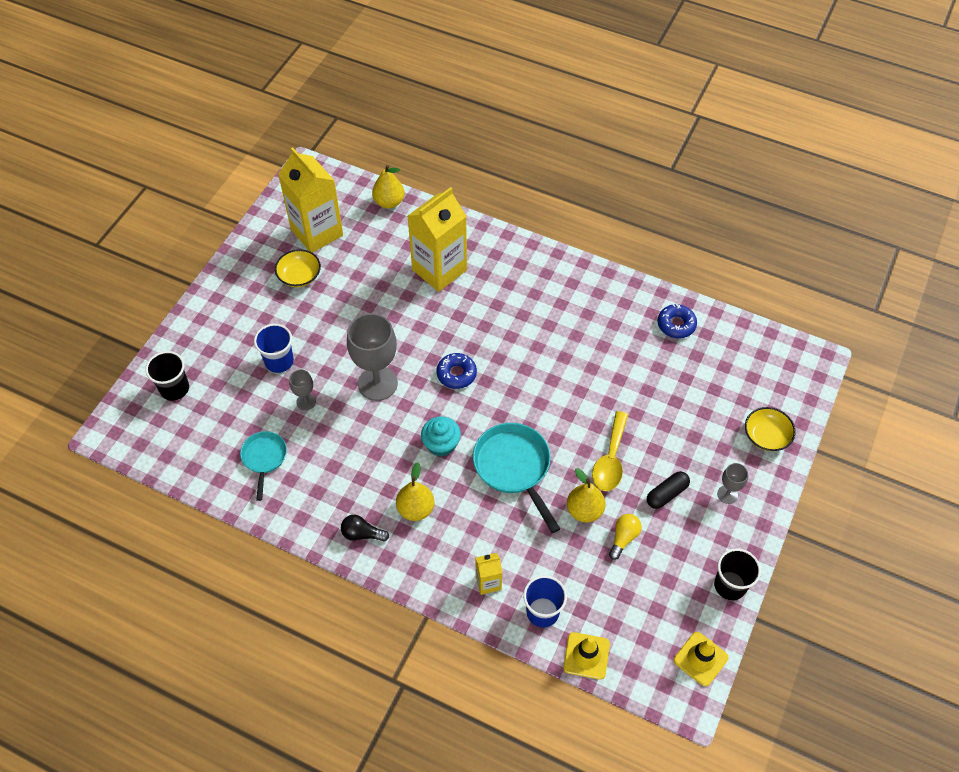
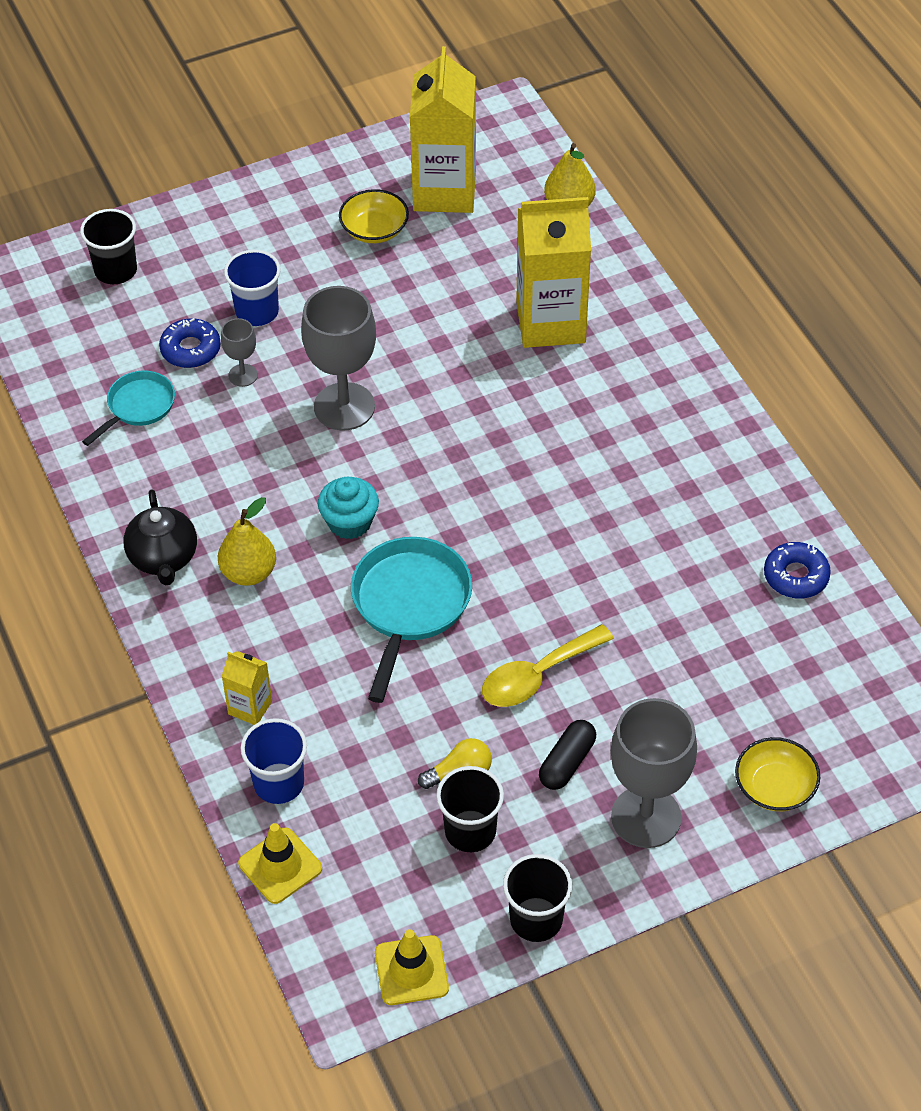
camera: 40 degrees right, 5 degrees down
black light bulb [341,515,389,542] -> black teapot [124,489,197,586]
blue donut [436,353,477,389] -> blue donut moved to [159,318,221,368]
yellow pear [567,468,606,523] -> none
black capsule [647,471,690,509] -> black capsule turned 60 degrees counterclockwise [539,720,596,790]
grey goblet [717,463,748,504] -> grey goblet [611,698,697,848], size x2.07
none -> black cup [436,766,504,852]

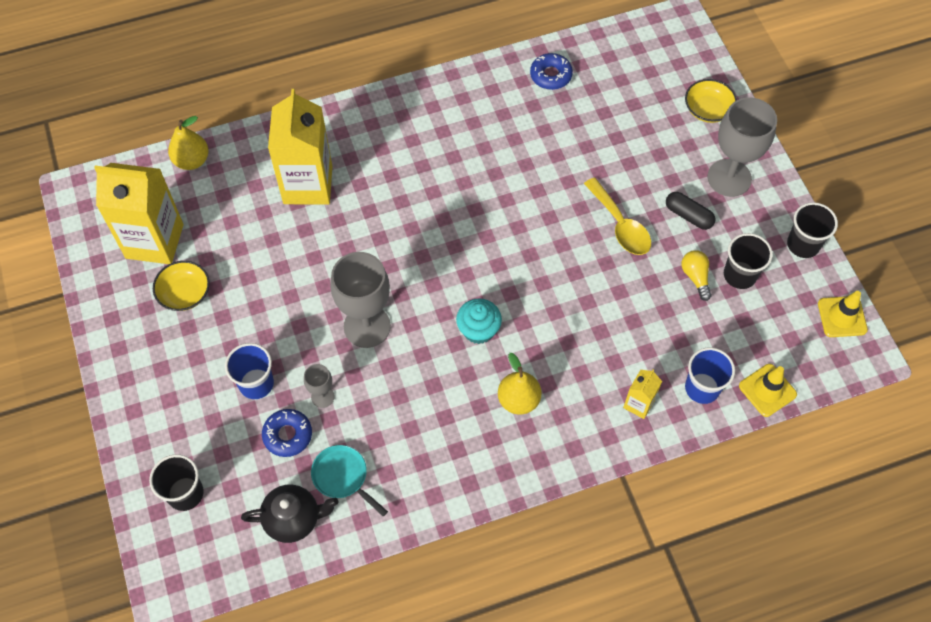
camera: 85 degrees left, 10 degrees up
black teapot [124,489,197,586] -> black teapot moved to [241,485,339,543]
turquoise pan [351,537,472,703] -> none

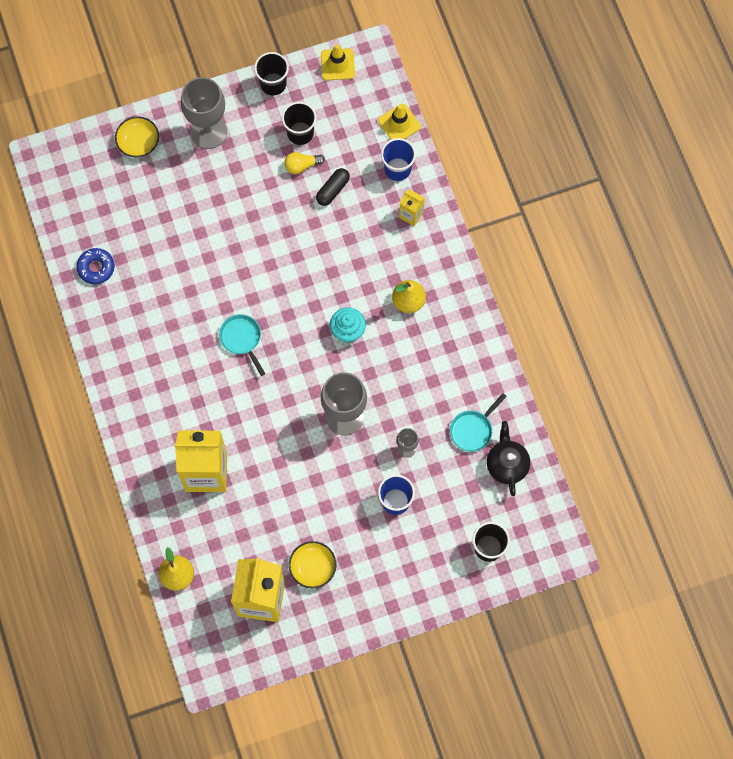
camera: 90 degrees left, 10 degrees up
blue donut [262,409,312,457] -> none
yellow spoon [584,177,651,255] -> none
black capsule [666,192,716,230] -> black capsule moved to [316,168,350,206]
none -> turquoise pan [219,314,266,376]

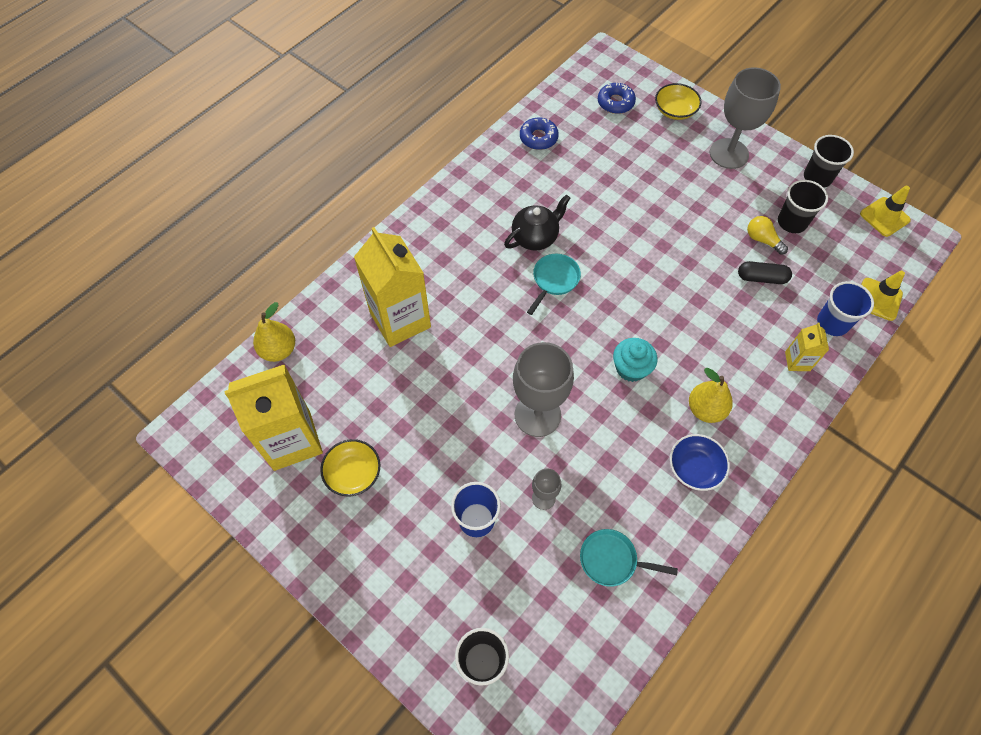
camera: 60 degrees right, 10 degrees down
black teapot [487,421,530,496] -> black teapot moved to [504,195,571,251]
none -> blue donut [598,83,636,114]
none -> blue bowl [670,434,730,491]

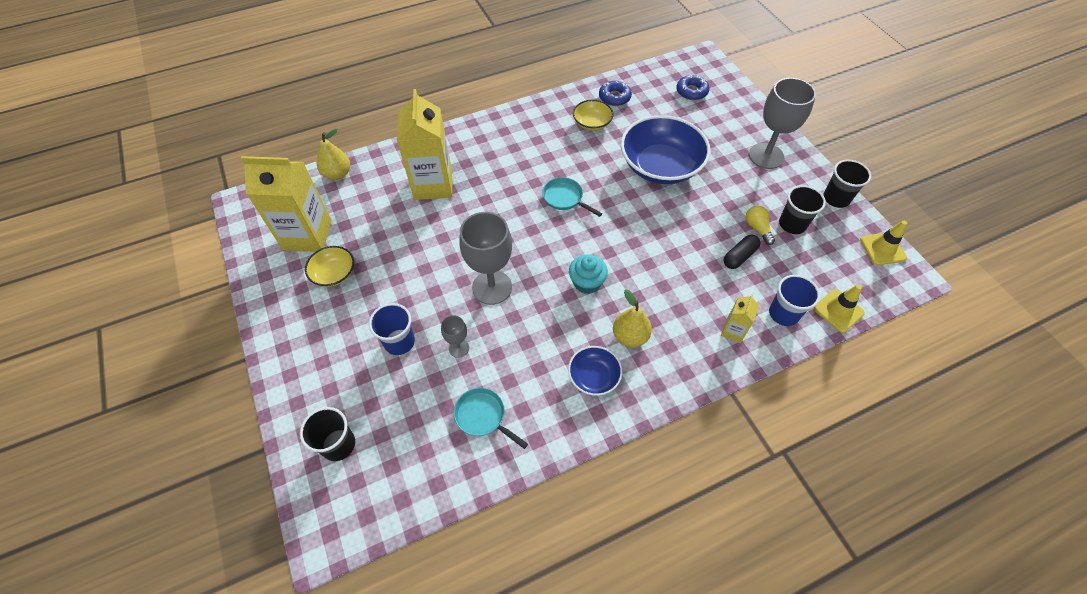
camera: 25 degrees right, 5 degrees down
black teapot [504,195,571,251] -> none
turquoise pan [527,254,581,315] -> turquoise pan turned 105 degrees counterclockwise [542,177,602,217]
yellow bowl [655,83,702,120] -> yellow bowl moved to [573,100,613,131]
black capsule [738,261,792,284] -> black capsule turned 75 degrees counterclockwise [724,235,760,269]
none -> blue bowl [621,115,711,184]

